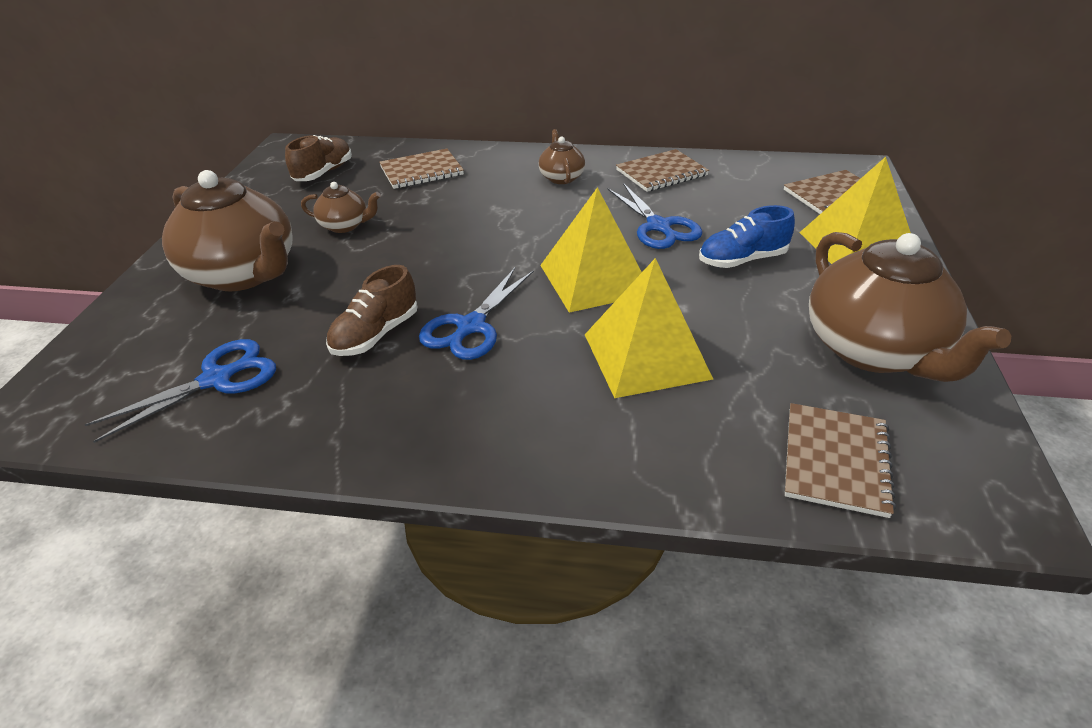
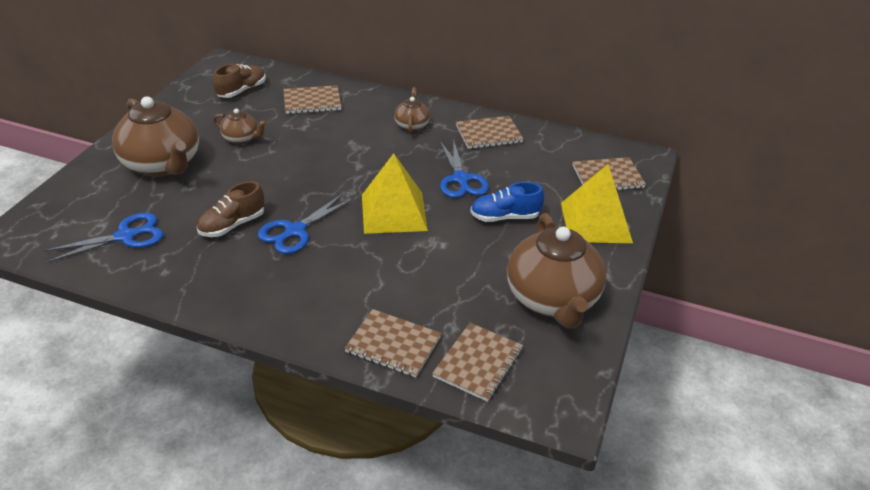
camera: 10 degrees right, 0 degrees up
yellow pyramid [585,258,713,398] -> none
none -> brown notebook [344,309,441,378]

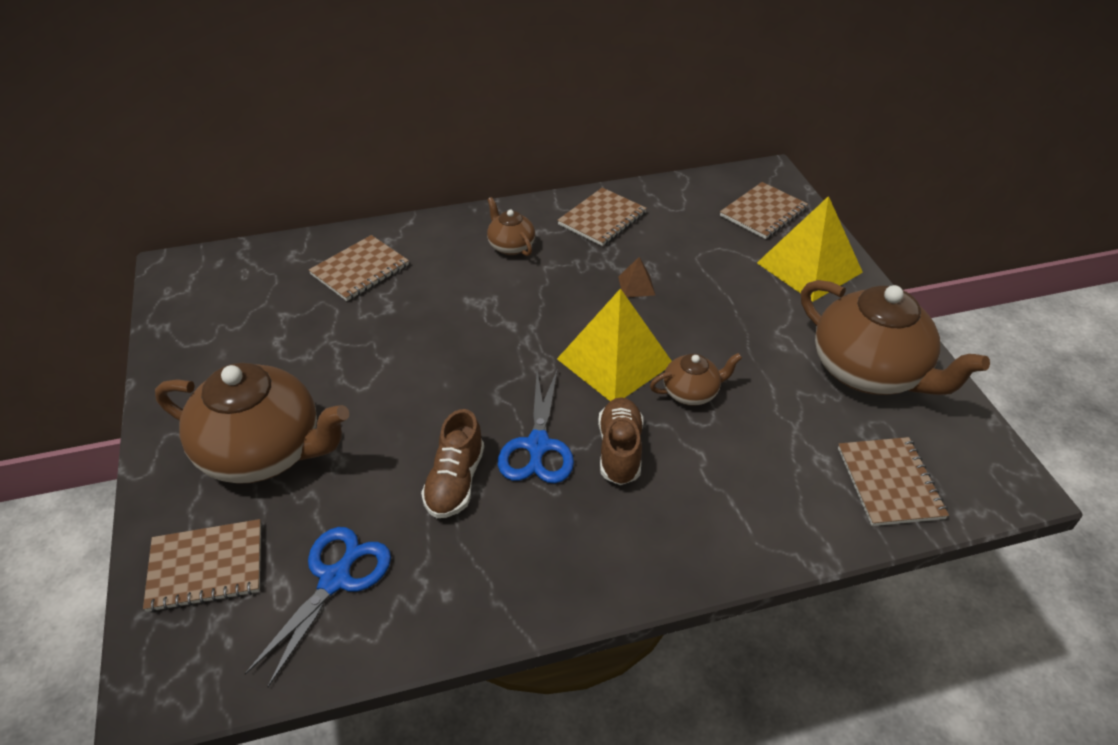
camera: 35 degrees left, 5 degrees up
brown shoe [213,64,266,98] -> brown shoe moved to [598,397,643,485]
brown teapot [213,109,267,144] -> brown teapot moved to [650,353,742,406]
brown notebook [344,309,441,378] -> brown notebook moved to [143,519,261,612]
blue scissors [440,139,489,198] -> brown pyramid [618,257,655,297]
blue shoe [470,182,544,222] -> none

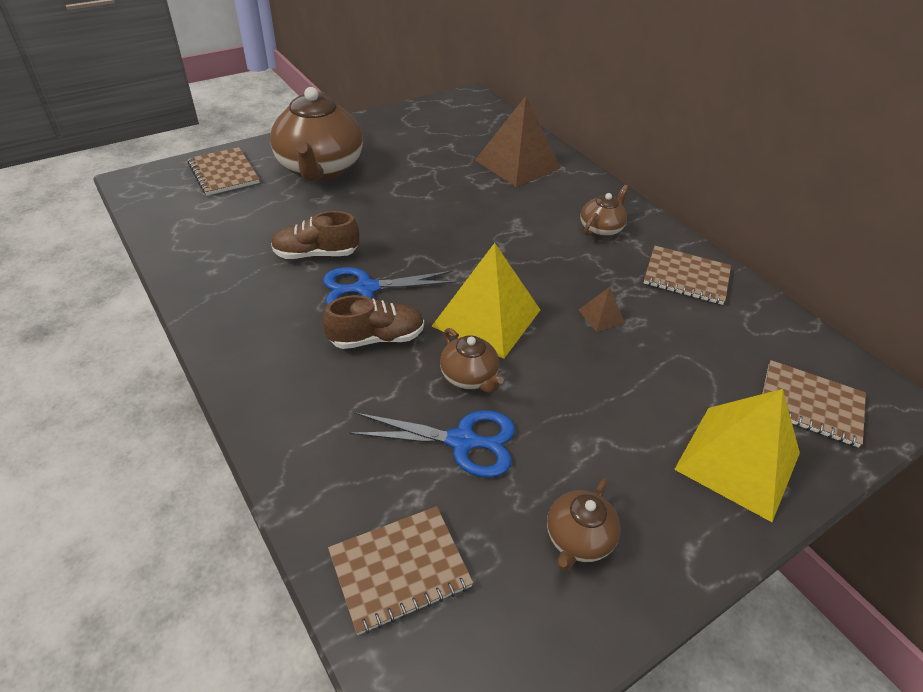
camera: 70 degrees right, 0 degrees up
blue scissors [245,527,391,687] -> blue scissors moved to [350,410,515,478]
brown notebook [309,235,409,301] -> brown pyramid [475,96,561,187]
brown teapot [801,280,990,395] -> brown teapot [547,478,621,571], size x0.47

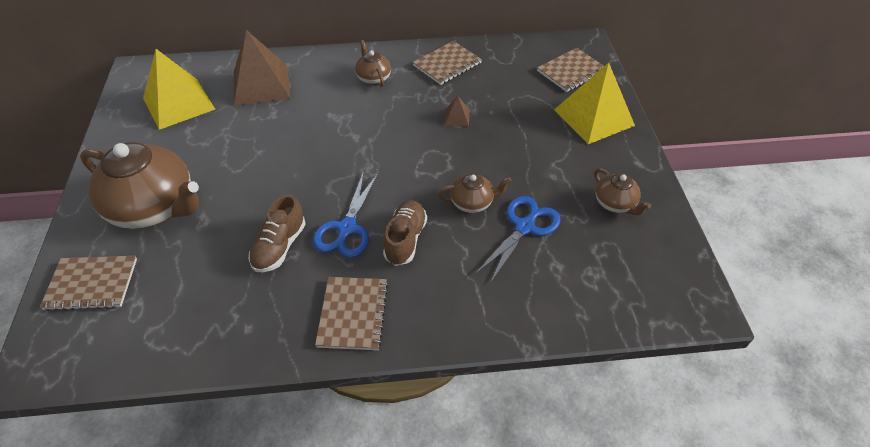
camera: 60 degrees left, 5 degrees up
brown notebook [328,506,473,635] -> brown notebook moved to [315,277,388,350]
yellow pyramid [432,243,540,359] -> yellow pyramid moved to [143,49,215,130]

